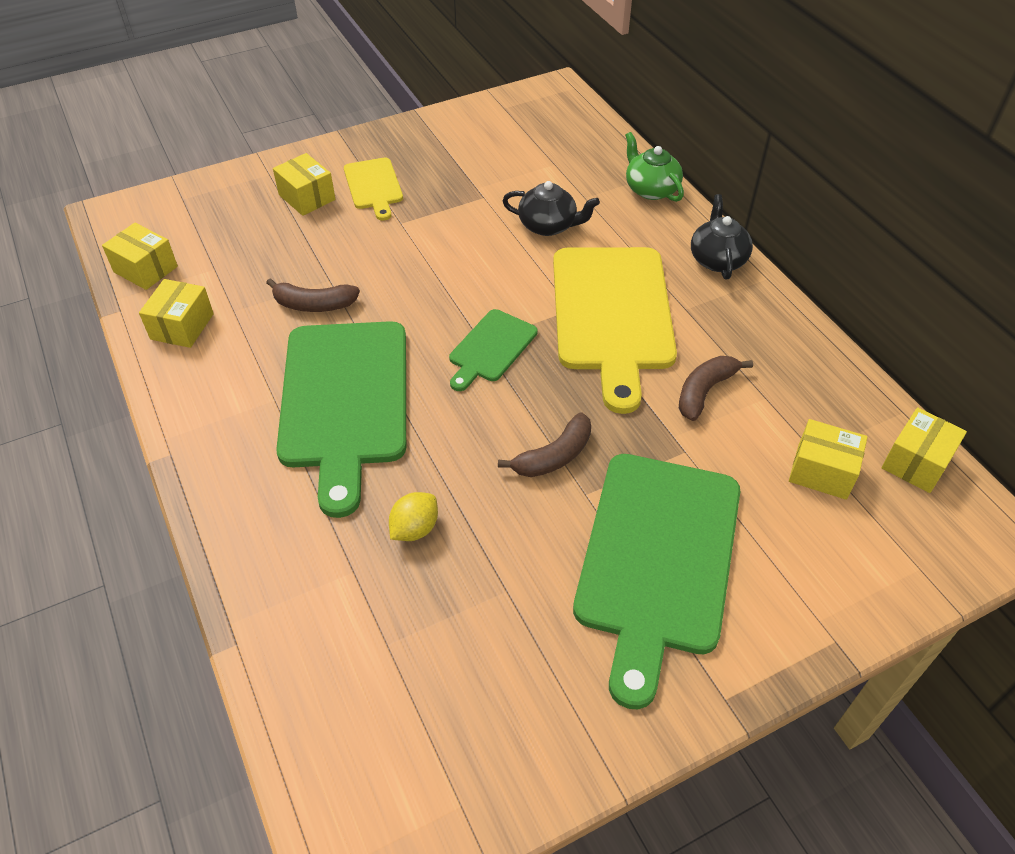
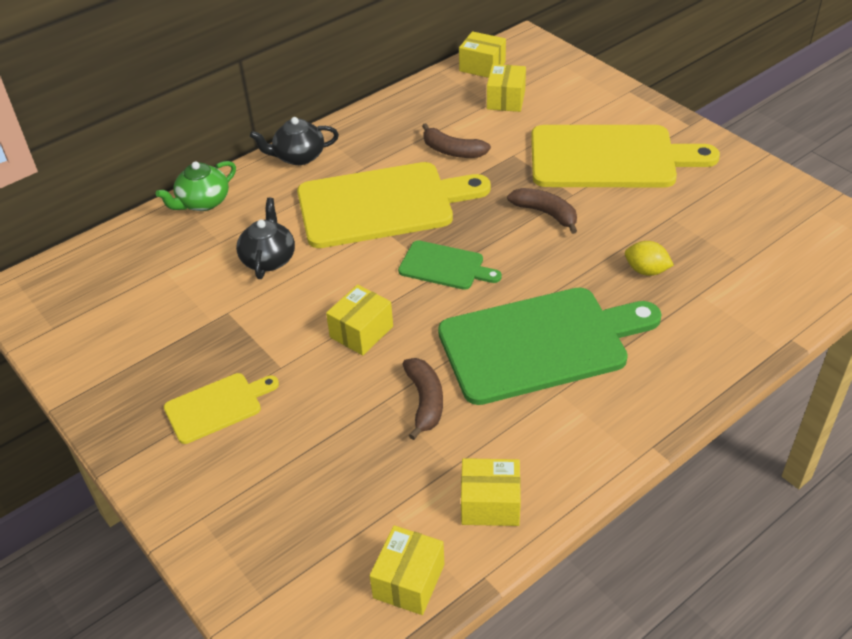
camera: 100 degrees left, 5 degrees down
yellow box [273,153,336,216] -> yellow box moved to [326,284,393,355]
green cutting board [573,454,740,709] -> yellow cutting board [531,125,720,188]

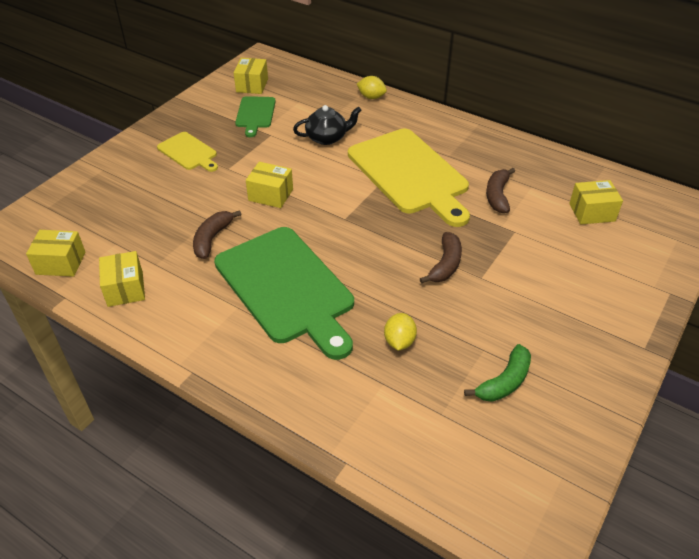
camera: 70 degrees right, 0 degrees up
green teapot [156,161,236,211] -> yellow lemon [357,76,387,99]
black teapot [250,117,339,165] -> none
green cutting board [398,240,502,290] -> green cutting board moved to [235,96,276,137]
brown banana [403,358,443,440] -> brown banana turned 135 degrees clockwise [193,210,241,259]
yellow box [459,31,506,78] -> yellow box moved to [234,58,268,94]
yellow cutting board [531,125,720,188] -> none
none -> green banana [464,344,531,402]

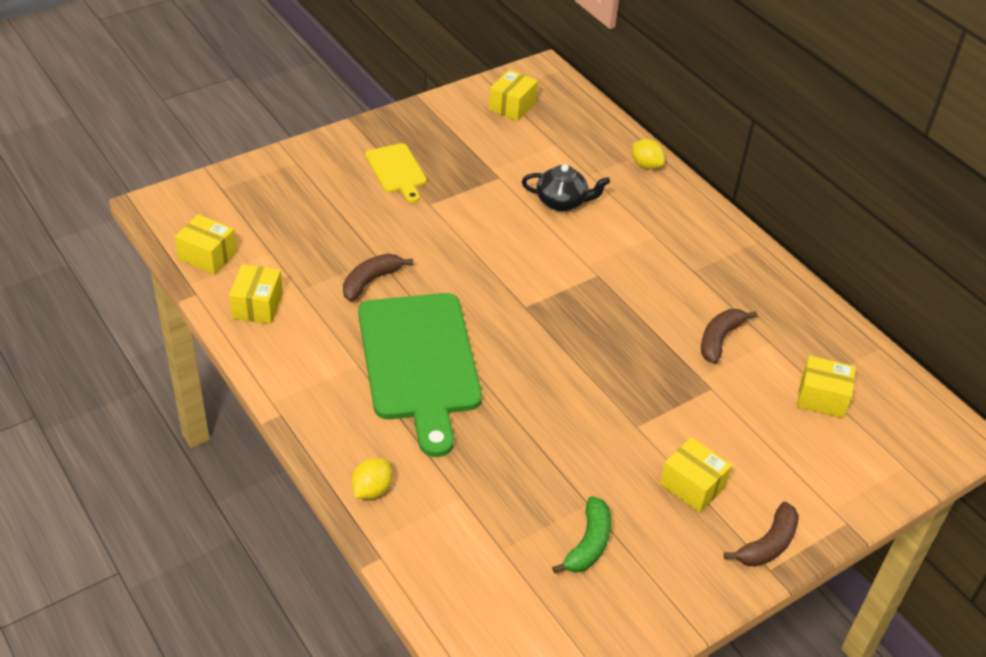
camera: 20 degrees right, 0 degrees up
green cutting board [235,96,276,137] -> none
yellow box [246,162,293,208] -> yellow box moved to [660,437,732,513]
yellow cutting board [348,129,470,227] -> none
yellow lemon [384,313,417,350] -> yellow lemon moved to [352,458,392,499]
brown banana [420,232,462,283] -> brown banana moved to [724,501,799,567]
green banana [464,344,531,402] -> green banana turned 45 degrees counterclockwise [552,496,611,574]

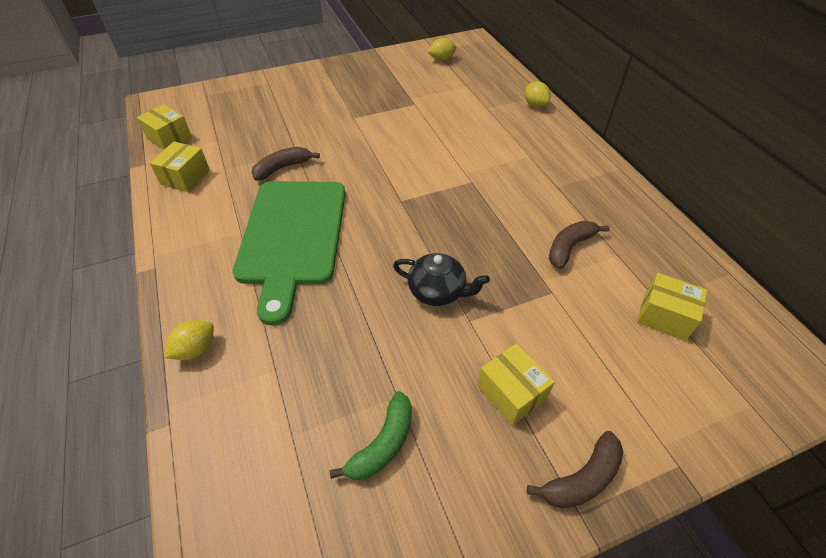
camera: 15 degrees right, 5 degrees up
yellow cutting board [365,143,427,203] -> none
yellow box [489,69,538,121] -> yellow lemon [428,38,456,61]
black teapot [522,164,610,211] -> black teapot moved to [393,253,490,306]

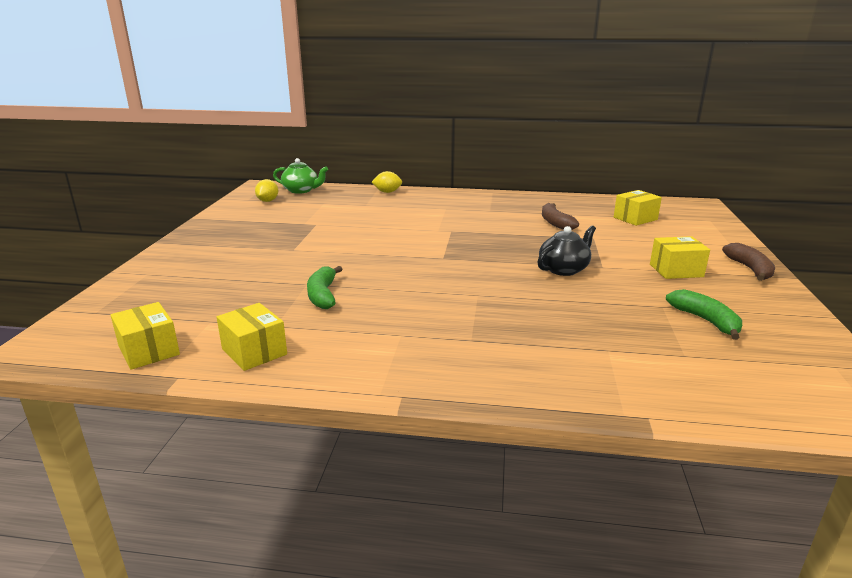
camera: 60 degrees left, 25 degrees down
yellow box [137,104,192,150] -> yellow box turned 75 degrees clockwise [111,302,180,370]
yellow lemon [164,320,214,360] -> none
green cutting board [233,181,346,325] -> none
brown banana [252,147,320,181] -> green banana [307,266,342,309]
none -> green teapot [273,158,328,194]

